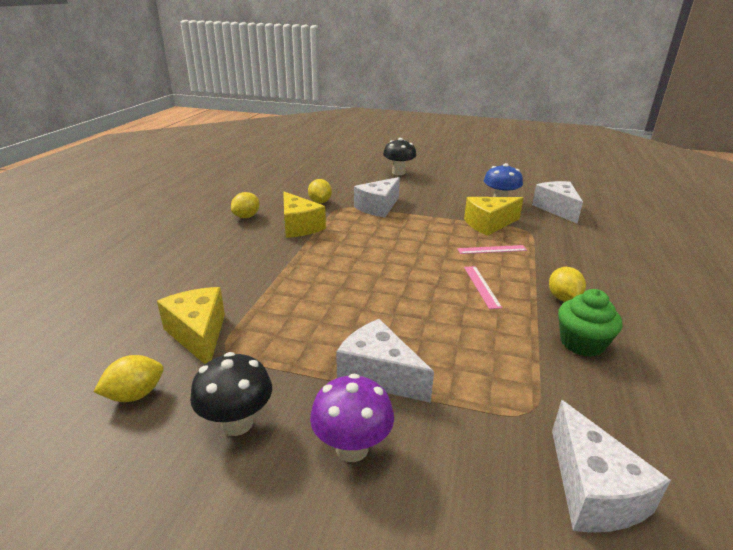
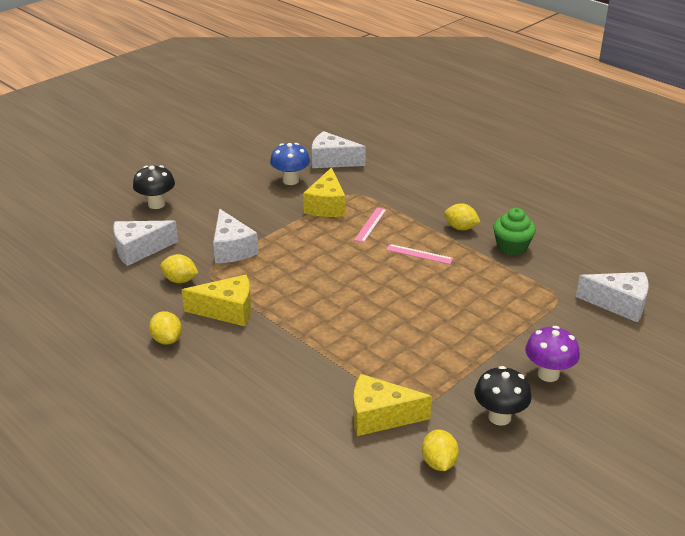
camera: 60 degrees left, 5 degrees up
white cheese [336,319,434,403] -> white cheese moved to [113,220,178,266]

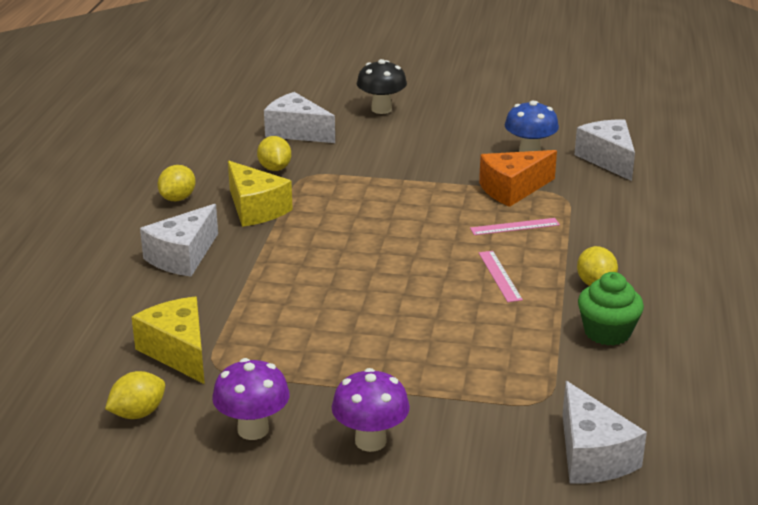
camera: 55 degrees right, 5 degrees down
white cheese [213,209,259,263] -> white cheese moved to [140,204,218,277]
yellow cheese [303,167,346,217] -> orange cheese [479,150,557,207]
black mushroom [475,366,532,426] -> purple mushroom [212,358,290,440]

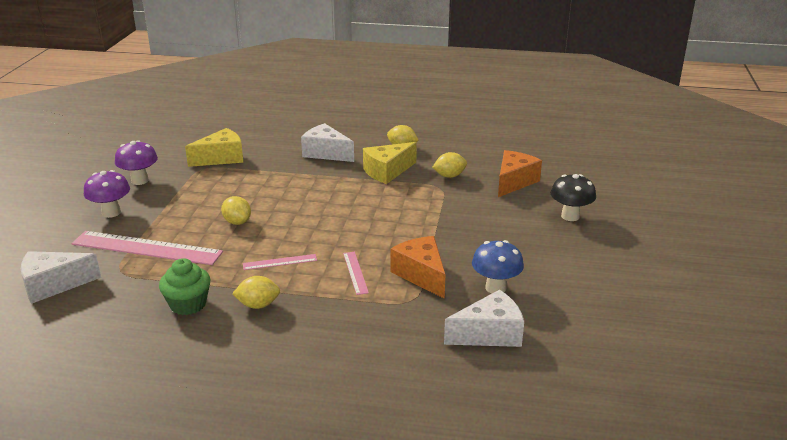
camera: 90 degrees right, 0 degrees up
yellow lemon [105,371,165,419] -> yellow lemon moved to [221,196,251,225]
white cheese [264,92,335,143] -> orange cheese [498,150,542,197]
none -> pink ruler [72,231,223,265]

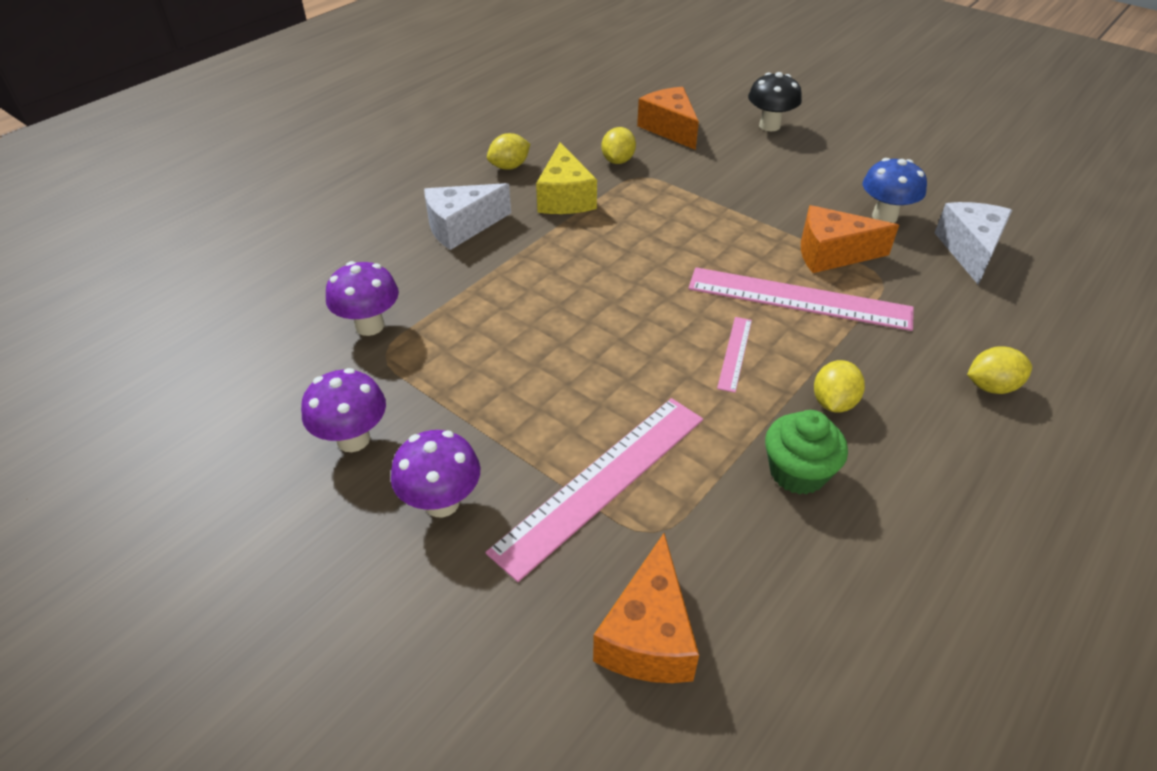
camera: 60 degrees left, 15 degrees up
white cheese [21,251,101,304] -> orange cheese [593,533,699,683]
yellow cheese [185,128,243,167] -> purple mushroom [326,261,399,336]
yellow lemon [221,196,251,225] -> yellow lemon moved to [967,346,1032,394]
pink ruler [343,252,369,295] -> pink ruler [688,267,914,331], size x2.16

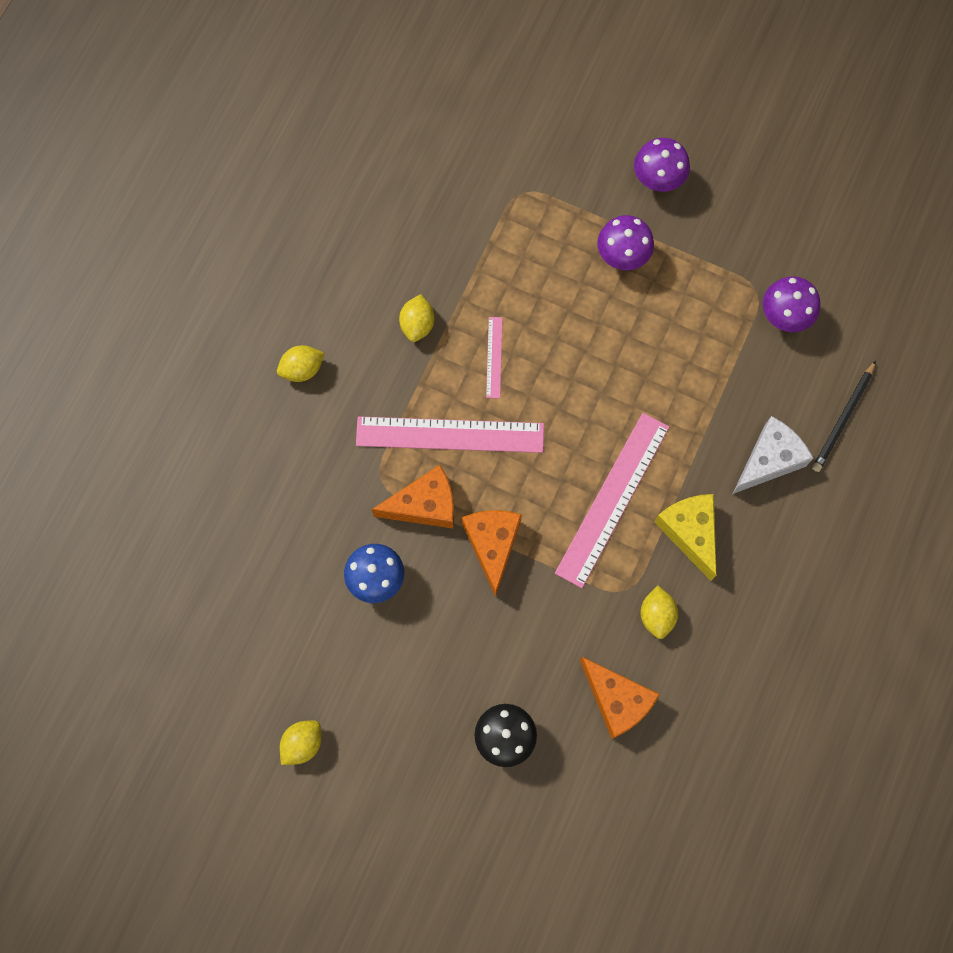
camera: 165 degrees right, 30 degrees up
purple mushroom [301,368,386,452] -> purple mushroom moved to [597,215,654,270]
pink ruler [485,398,703,582] -> pink ruler moved to [555,413,669,588]
yellow lemon [487,133,530,170] -> yellow lemon moved to [280,720,321,765]
orange cheese [593,533,699,683] -> orange cheese moved to [462,510,522,597]
green cupcake [765,410,848,495] -> none
white cheese [935,202,1012,285] -> none
none -> black pencil [812,360,876,472]

